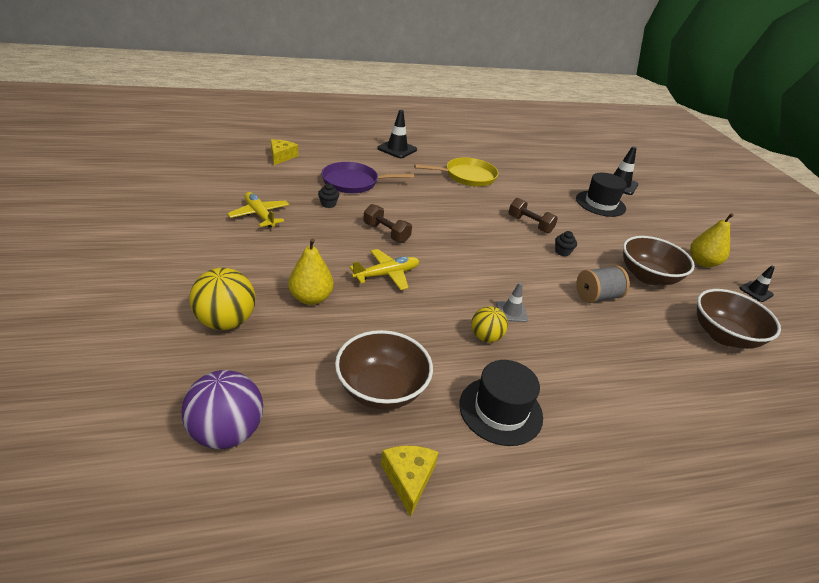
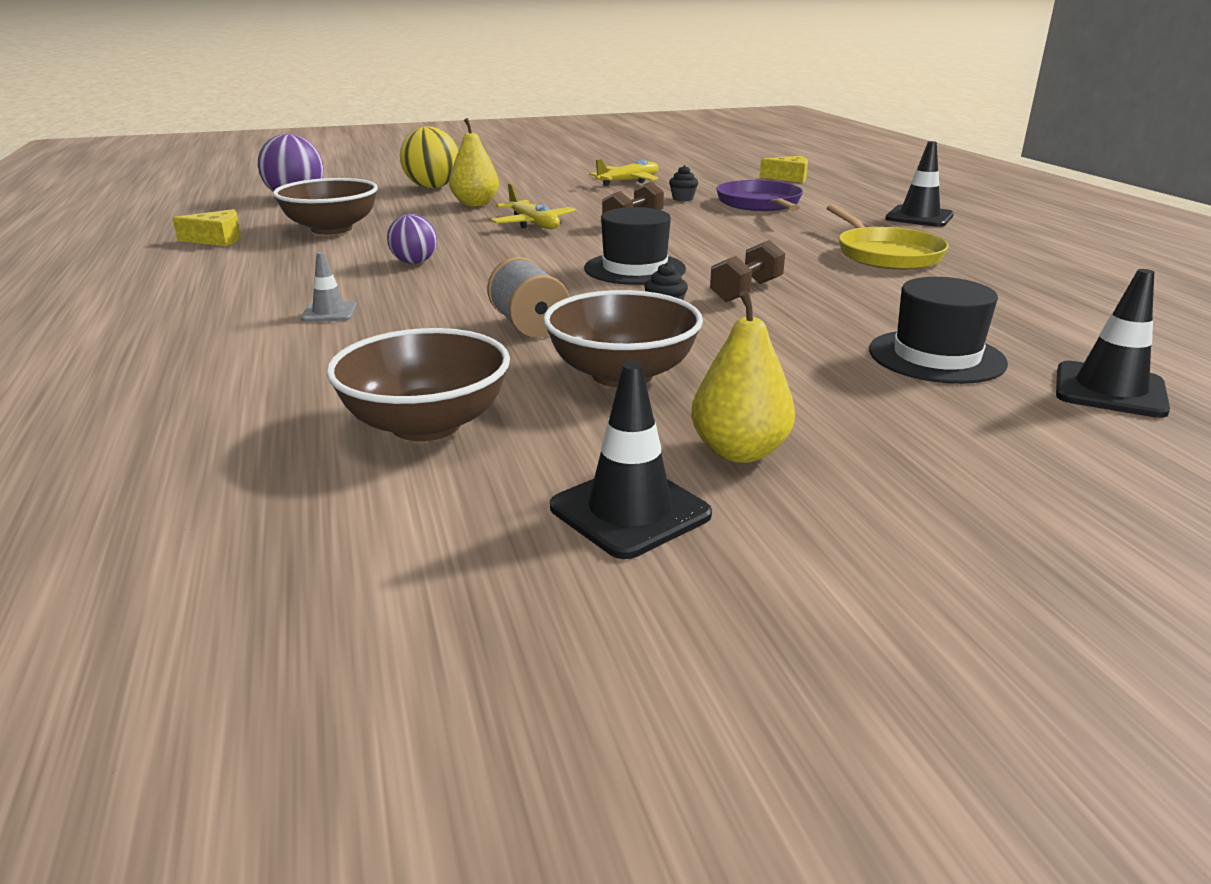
camera: 90 degrees right, 10 degrees down
black hat [459,360,543,446] -> black hat moved to [584,207,686,285]
yellow ball [471,306,508,342] -> purple ball [387,214,437,264]
grey traffic cone [496,282,528,322] -> grey traffic cone moved to [301,252,357,322]
black traffic cone [740,266,775,302] -> black traffic cone [550,362,712,559], size x1.64

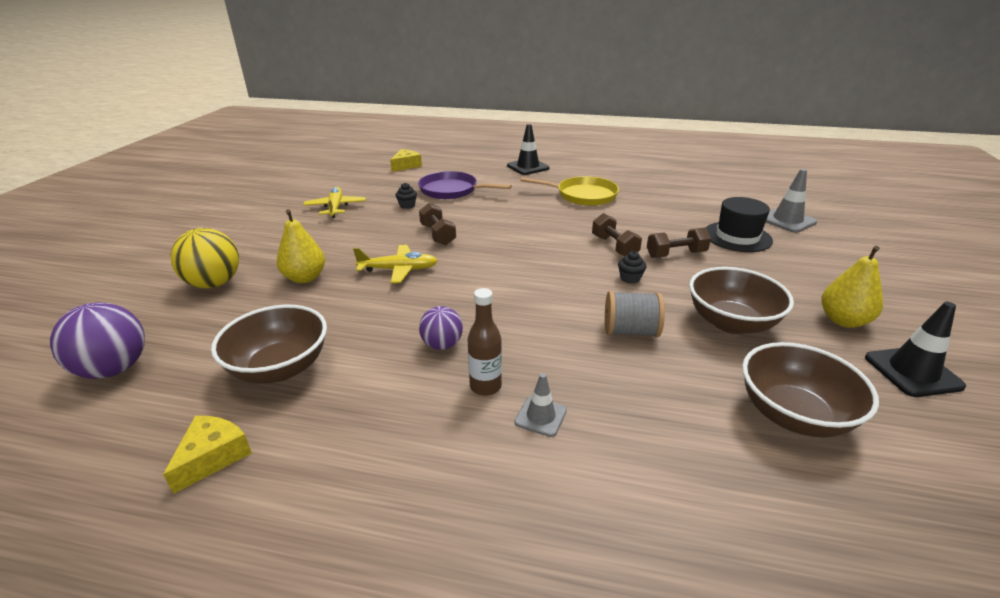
camera: 60 degrees left, 5 degrees up
black hat [584,207,686,285] -> none
black traffic cone [1056,269,1170,418] -> grey traffic cone [766,169,817,233]
none -> brown bottle [468,288,502,396]
none -> brown dumbbell [647,227,711,258]

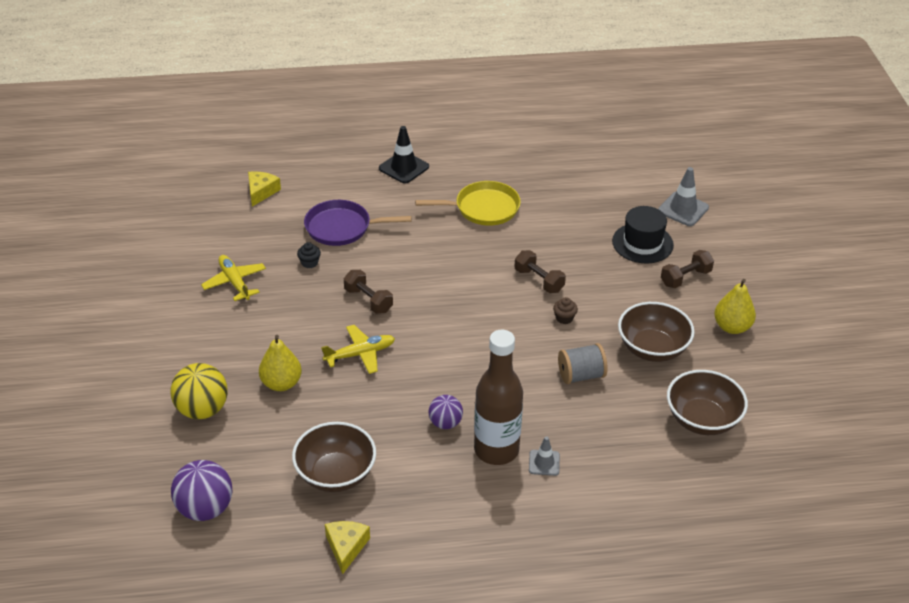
camera: 20 degrees left, 10 degrees up
brown bottle [468,288,502,396] -> brown bottle [474,330,523,465], size x1.92
black cupcake [618,251,646,284] -> brown cupcake [553,297,578,324]
brown dumbbell [647,227,711,258] -> brown dumbbell moved to [661,250,714,288]
black traffic cone [865,302,966,397] -> none

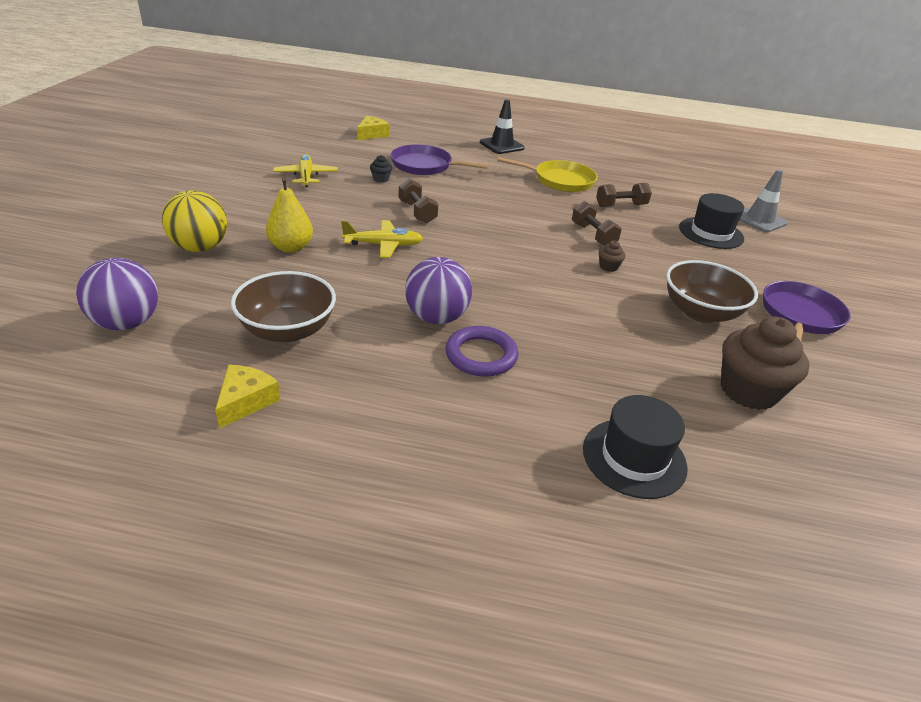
camera: 15 degrees right, 5 degrees down
purple ball [429,395,463,429] -> purple ball [405,257,472,324], size x1.63
brown bottle [474,330,523,465] -> purple ring [446,326,518,377]
grey traffic cone [529,436,560,476] -> none
grey spool [558,343,608,384] -> none
brown dumbbell [661,250,714,288] -> brown dumbbell moved to [596,183,652,207]
brown bowl [667,370,748,435] -> brown cupcake [721,317,809,410]
yellow pear [714,279,756,334] -> purple pan [763,281,851,341]
none -> black hat [583,395,688,499]

